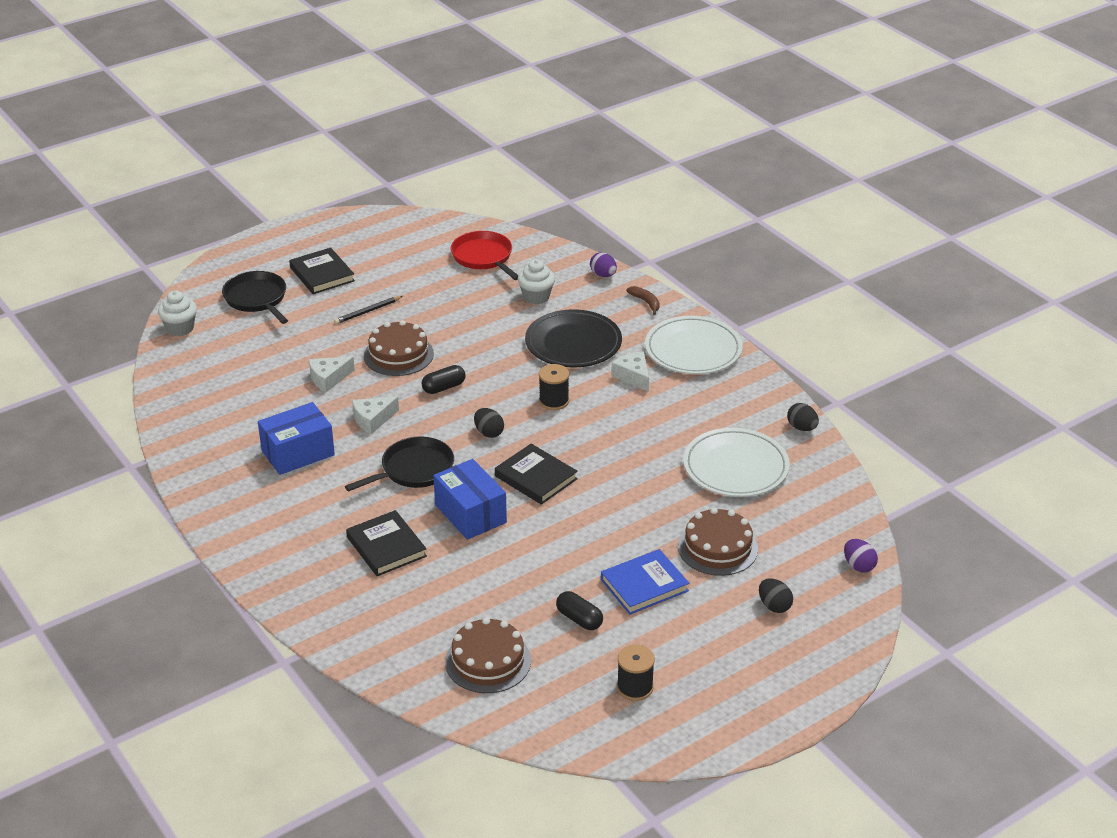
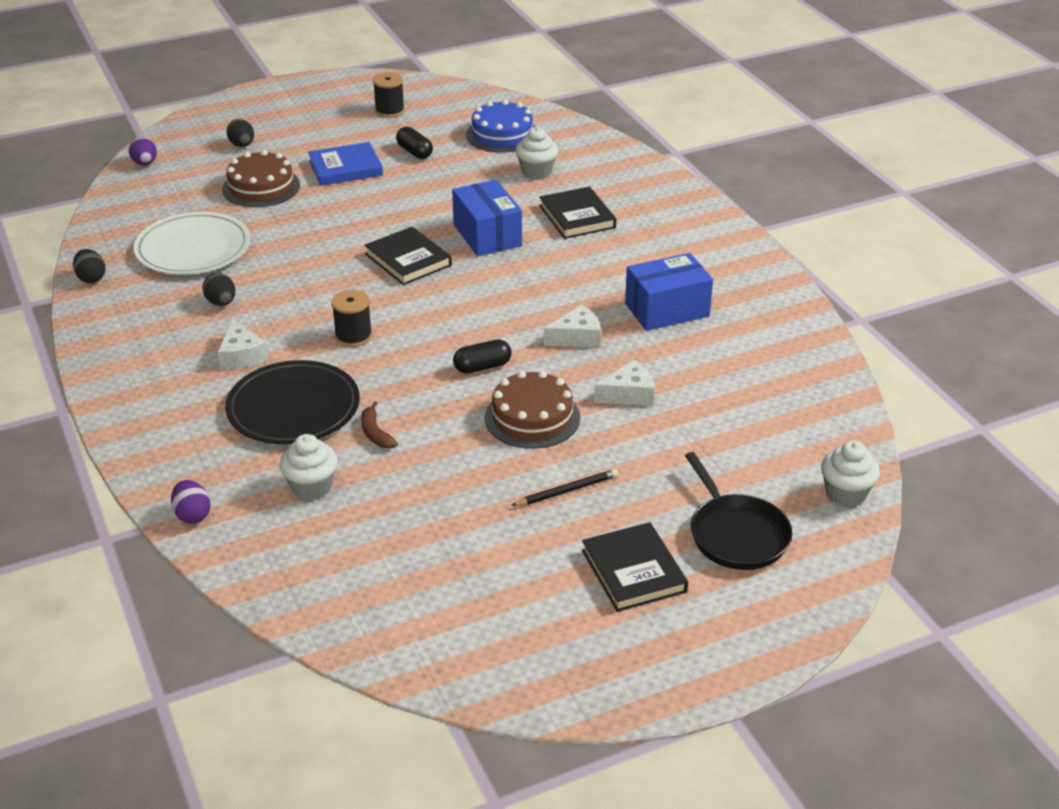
camera: 170 degrees left, 0 degrees up
black pan [345,437,454,491] -> none
brown cake [445,617,531,693] -> blue cake [466,100,535,153]
red pan [451,231,518,280] -> none
black egg [474,408,504,438] -> black egg moved to [202,273,235,306]
brown banana [627,286,660,315] -> brown banana moved to [361,401,398,448]
white plate [645,316,743,374] -> none
none -> white cupcake [516,127,559,180]

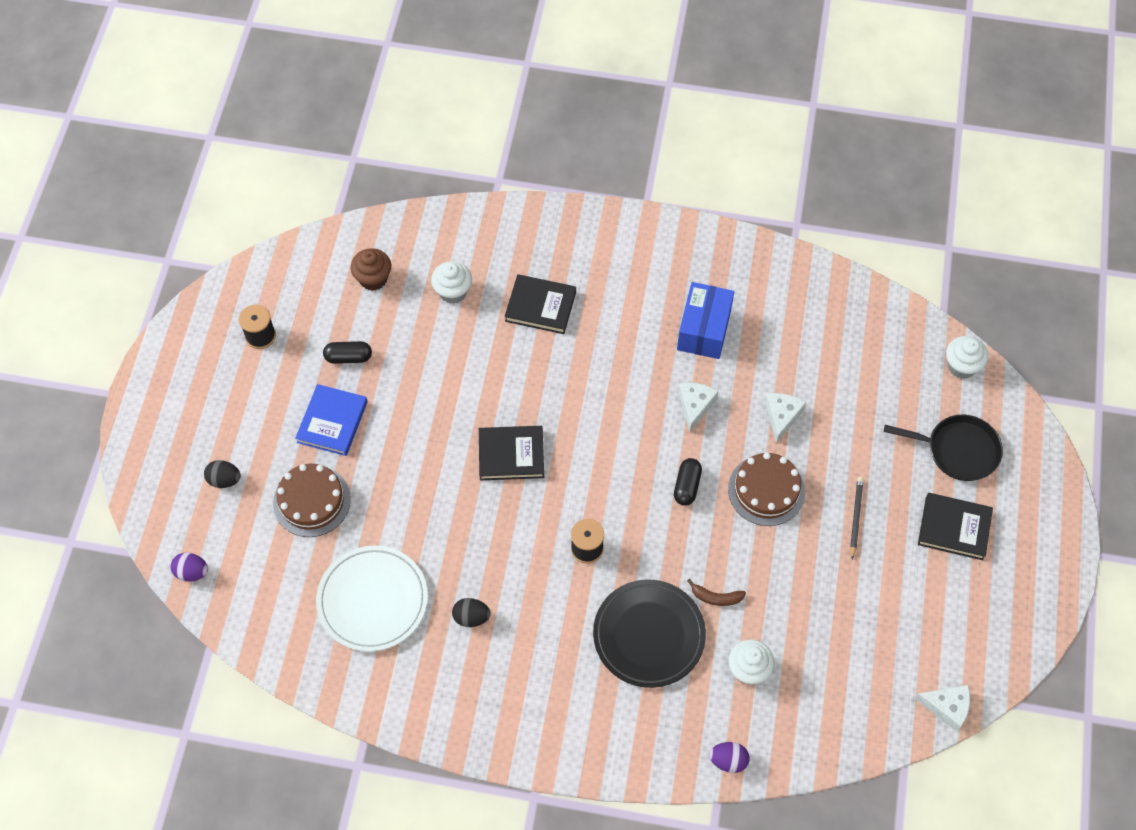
camera: 55 degrees left, 25 degrees up
black egg [73,249,105,283] -> none
white cheese [218,319,269,369] -> white cheese moved to [915,685,970,731]
blue box [452,180,522,256] -> none
blue cake [466,100,535,153] -> brown cupcake [351,248,391,291]

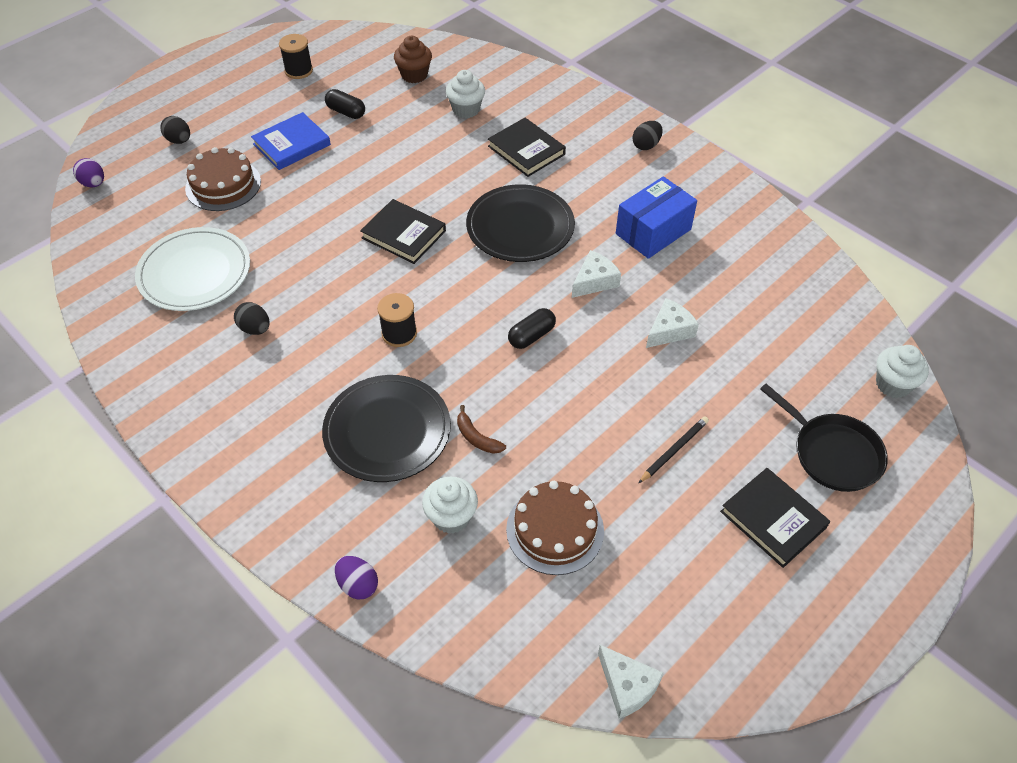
camera: 35 degrees right, 10 degrees down
brown cake [728,452,805,526] -> brown cake moved to [506,481,604,575]
none -> black plate [466,184,575,262]
none -> black egg [633,121,663,150]

